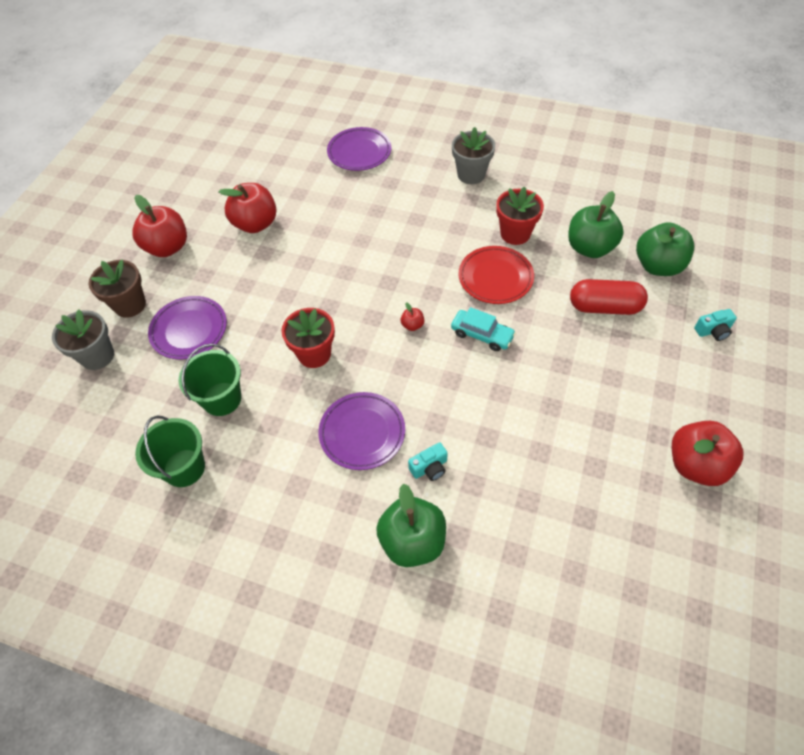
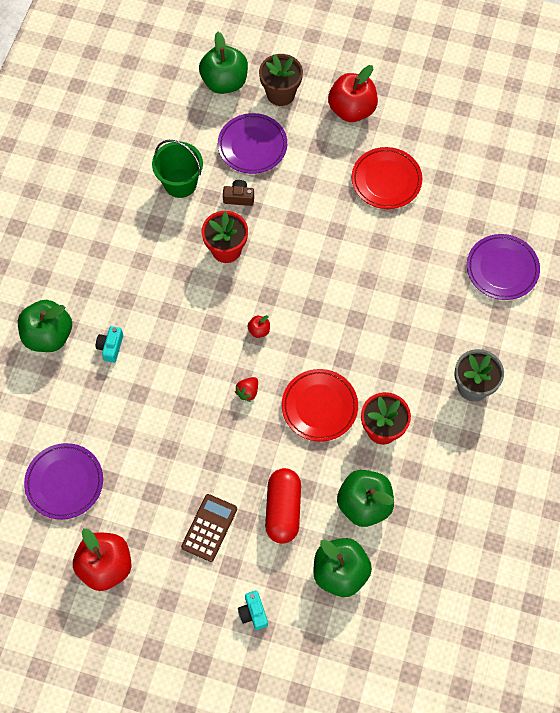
camera: 85 degrees right, 10 degrees up
grey flower pot [52,309,114,370] -> green apple [199,32,248,94]
green bucket [135,416,205,487] -> none
red apple [218,183,276,233] -> red plate [352,147,422,209]
purple plate [318,392,405,470] -> purple plate moved to [24,443,103,520]
turquoise camera [408,442,448,481] -> turquoise camera turned 45 degrees clockwise [96,326,123,363]
turquoise car [451,307,516,351] -> red strawberry [235,377,258,402]
none -> brown calculator [181,494,237,562]
none -> brown camera [223,180,254,206]

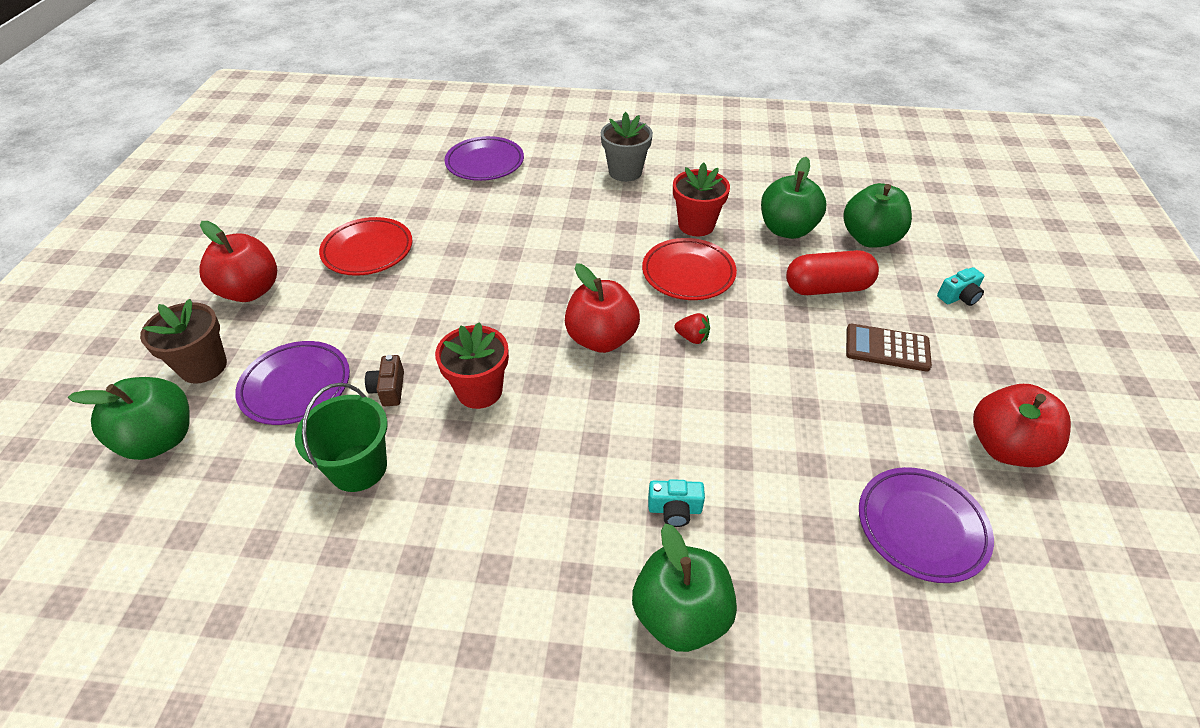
camera: 100 degrees left, 20 degrees down
red apple [247,315,270,338] -> red apple [565,263,640,353], size x2.34

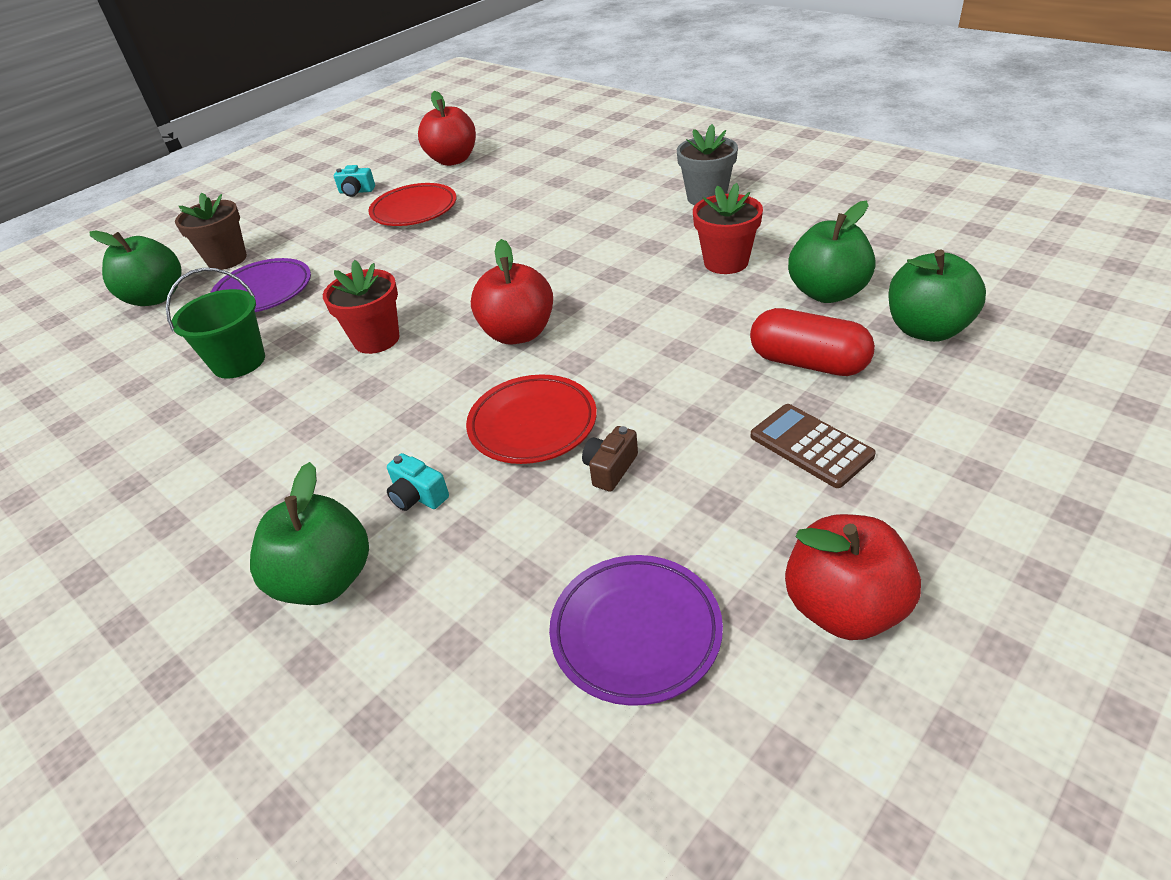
camera: 40 degrees right, 5 degrees down
red apple [199,221,277,302] -> red apple moved to [418,91,476,166]
brown camera [365,355,404,406] -> brown camera moved to [582,426,638,492]
purple plate [445,136,524,181] -> none
red plate [642,238,737,300] -> red plate moved to [466,375,597,464]
red strawberry [674,313,710,344] -> none
turquoise camera [937,267,984,306] -> turquoise camera moved to [334,165,375,197]

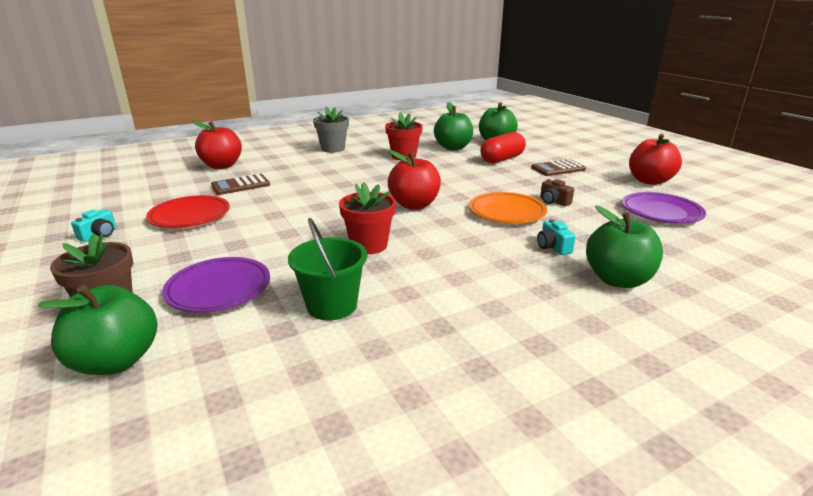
camera: 75 degrees left, 15 degrees down
turquoise camera [387,453,449,511] -> turquoise camera turned 105 degrees clockwise [537,219,576,255]
red apple [418,91,476,166] -> red apple moved to [192,121,242,169]
red plate [466,375,597,464] -> orange plate [469,192,547,224]
none -> brown calculator [211,174,270,195]

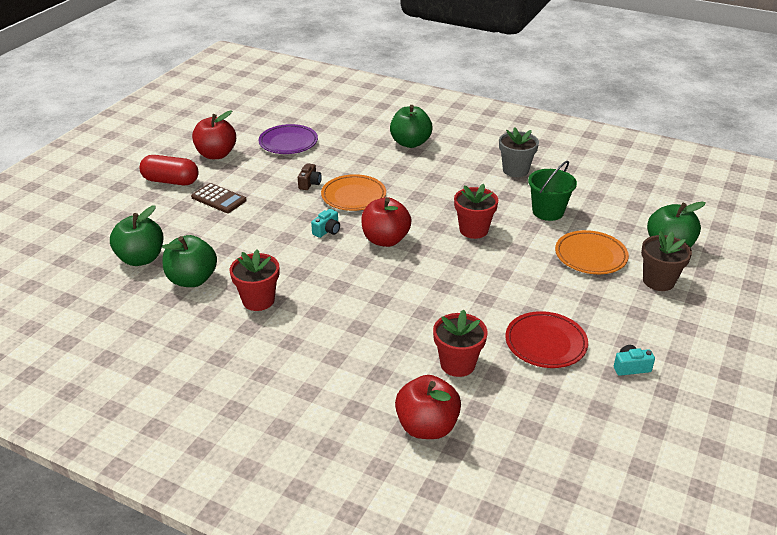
camera: 125 degrees left, 10 degrees up
purple plate [162,257,270,312] -> orange plate [555,230,629,274]
brown calculator [211,174,270,195] -> red flower pot [433,309,488,377]
grey flower pot [313,106,349,153] -> grey flower pot moved to [499,128,539,177]
red capsule [480,132,526,163] -> red capsule moved to [140,155,199,185]
turquoise camera [537,219,576,255] -> turquoise camera moved to [311,209,340,238]

